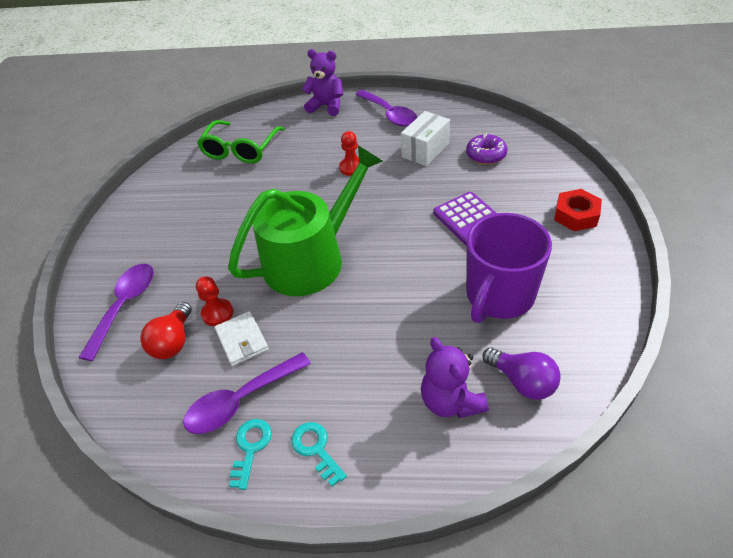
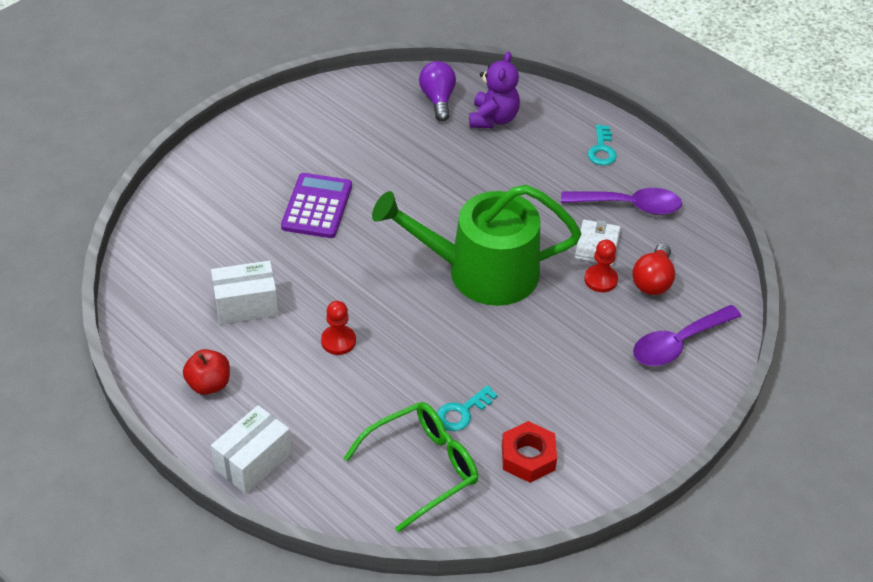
camera: 145 degrees left, 0 degrees up
red light bulb [140,302,192,359] -> red light bulb turned 150 degrees clockwise [632,243,675,295]
turquoise key [229,419,272,490] -> turquoise key moved to [437,385,497,431]
purple teddy bear [302,49,343,116] -> white box [211,405,292,494]
purple spoon [355,90,417,127] -> red apple [183,349,230,395]
purple donut [466,133,507,165] -> none
purple mug [466,213,552,323] -> none
red nut [554,189,602,231] -> red nut moved to [502,421,557,483]

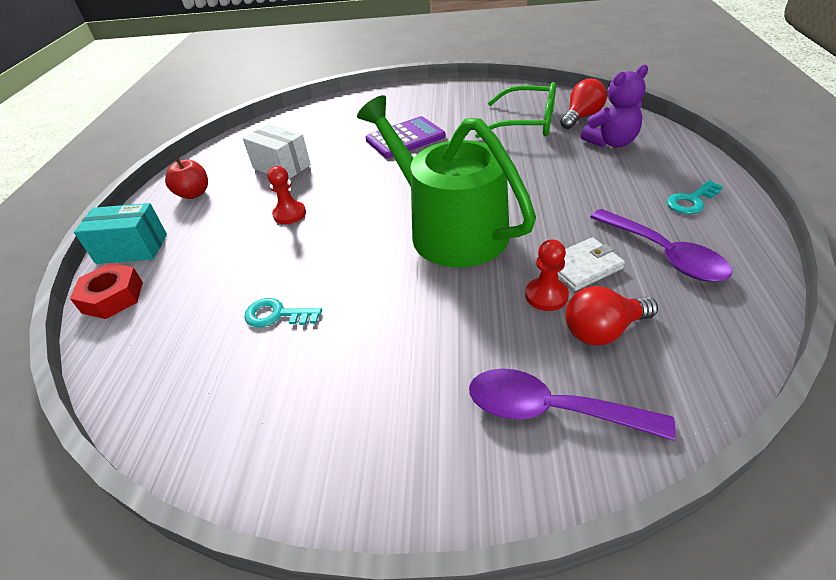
camera: 55 degrees right, 5 degrees down
white box [211,405,292,494] -> turquoise box [74,203,167,264]
green glasses [344,402,478,533] -> green glasses moved to [475,82,556,138]
purple light bulb [419,61,456,122] -> red light bulb [560,79,607,129]
red nut [502,421,557,483] -> red nut moved to [70,263,143,319]

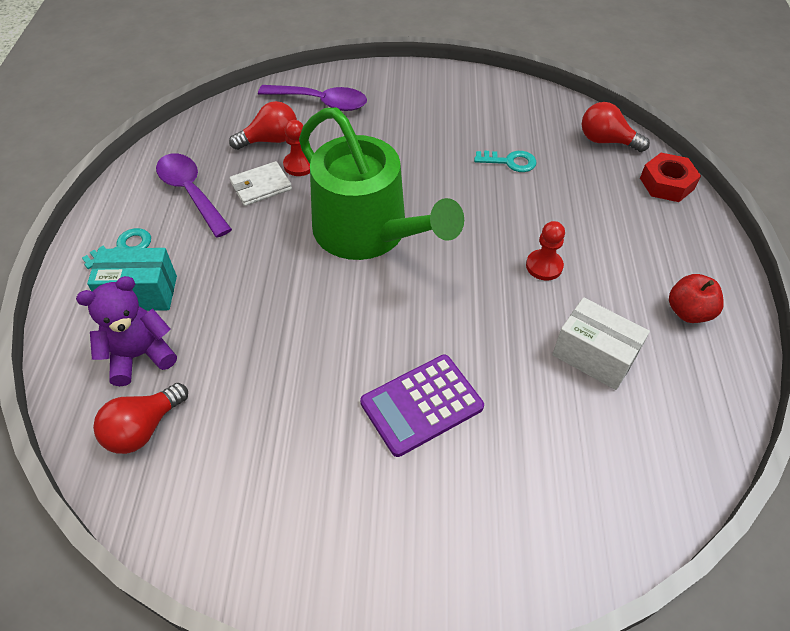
camera: 175 degrees right, 10 degrees up
turquoise box [74,203,167,264] -> turquoise box moved to [87,248,177,311]
green glasses [475,82,556,138] -> none
none -> red light bulb [582,102,650,152]

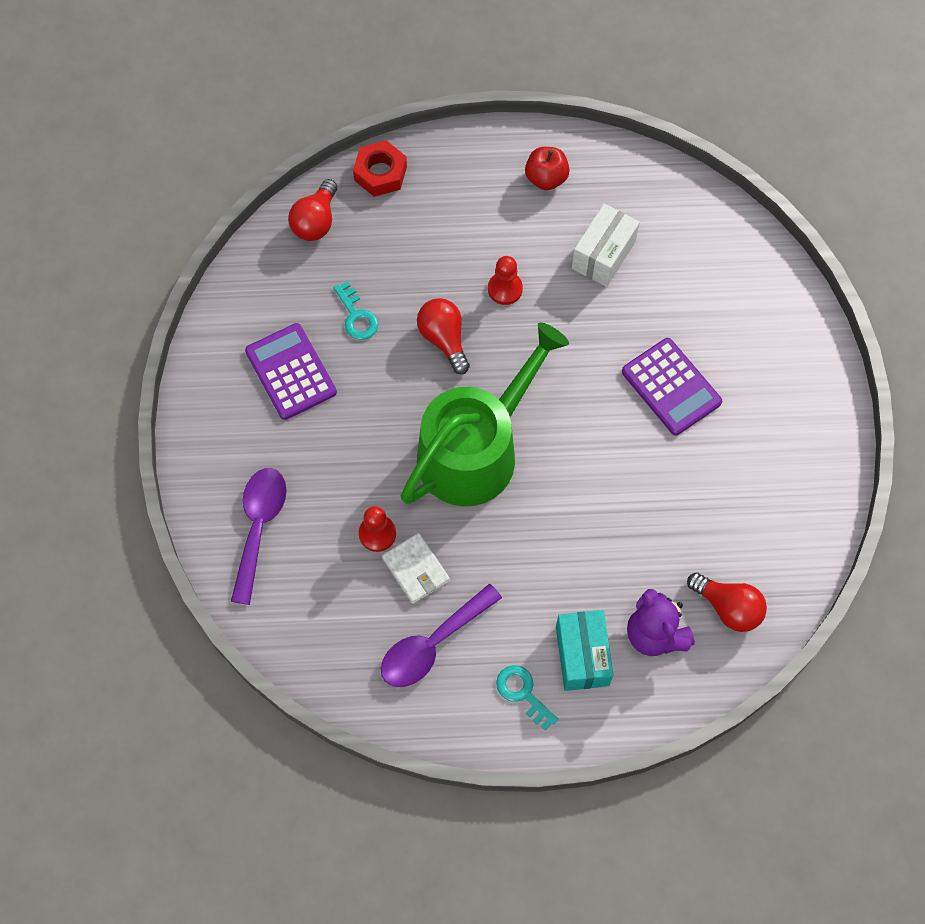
camera: 95 degrees left, 15 degrees up
red light bulb [229,101,297,150] -> red light bulb moved to [417,298,470,374]
turquoise key [474,151,537,172] -> turquoise key turned 150 degrees clockwise [334,281,379,340]
none -> purple calculator [245,323,337,420]

